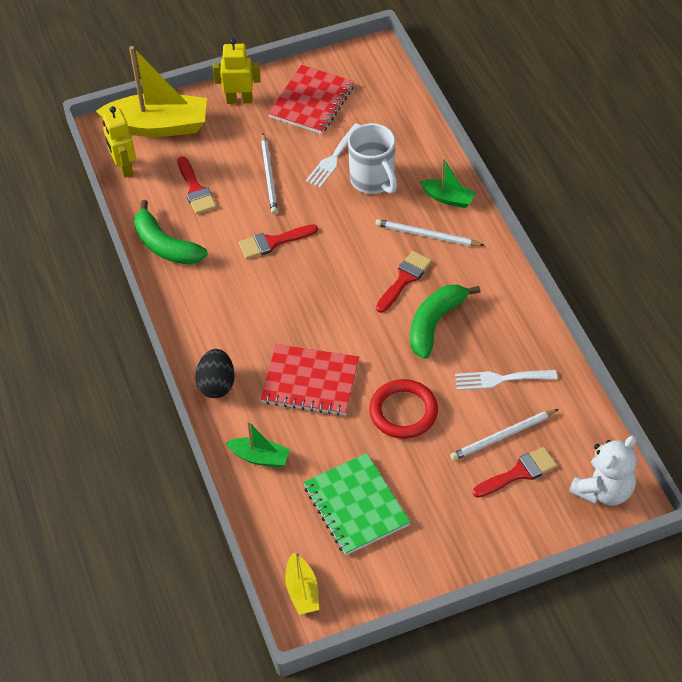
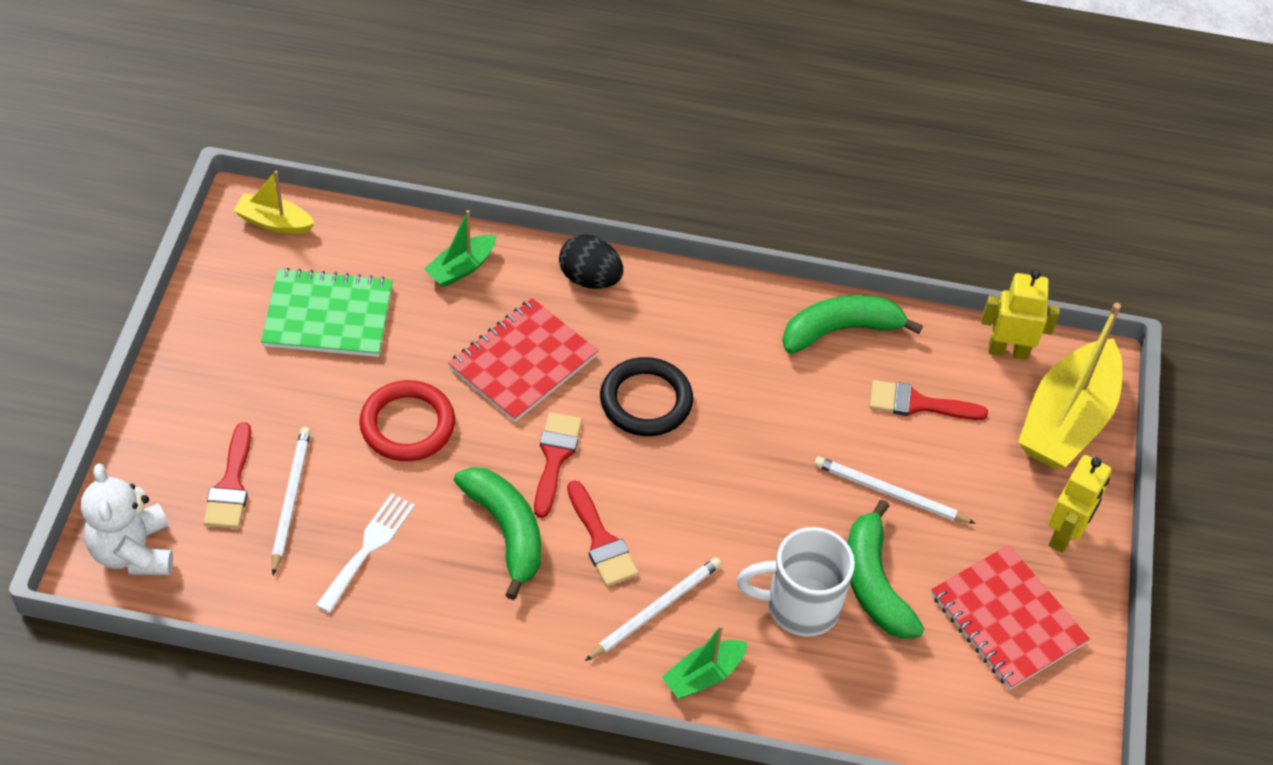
camera: 115 degrees right, 0 degrees up
red brush [239,224,318,259] -> red brush moved to [534,412,582,518]
white fork [306,123,361,188] -> green banana [847,500,924,639]
none -> black ring [600,357,693,436]

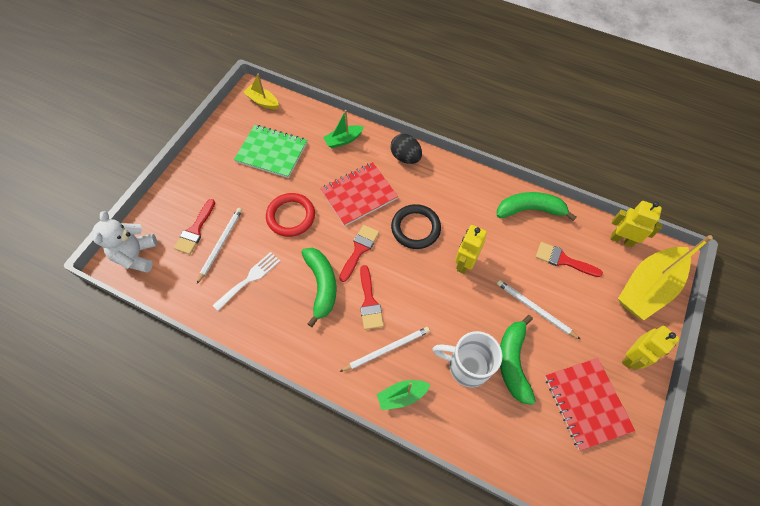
camera: 20 degrees right, 10 degrees up
none -> yellow robot [455,225,487,274]

